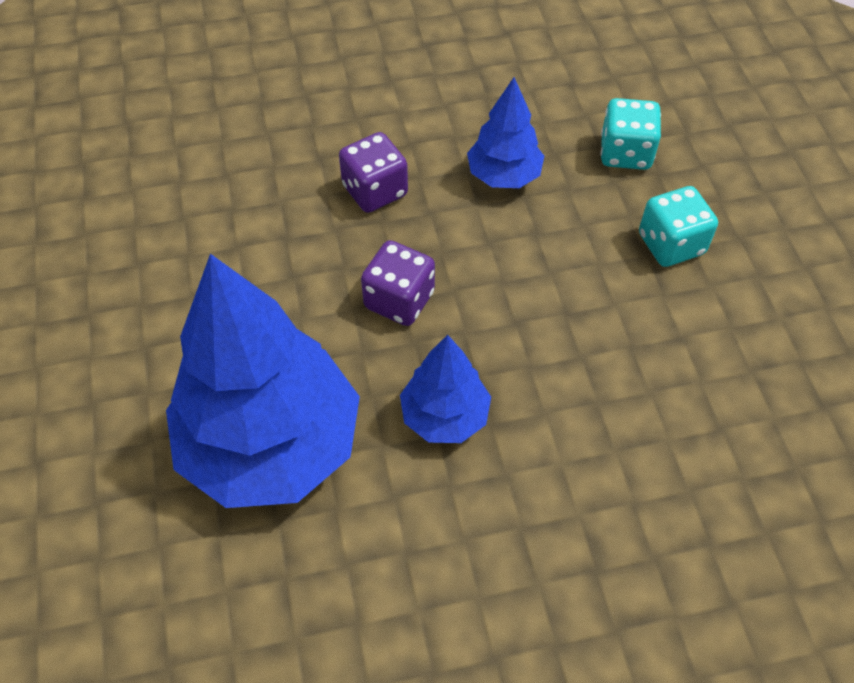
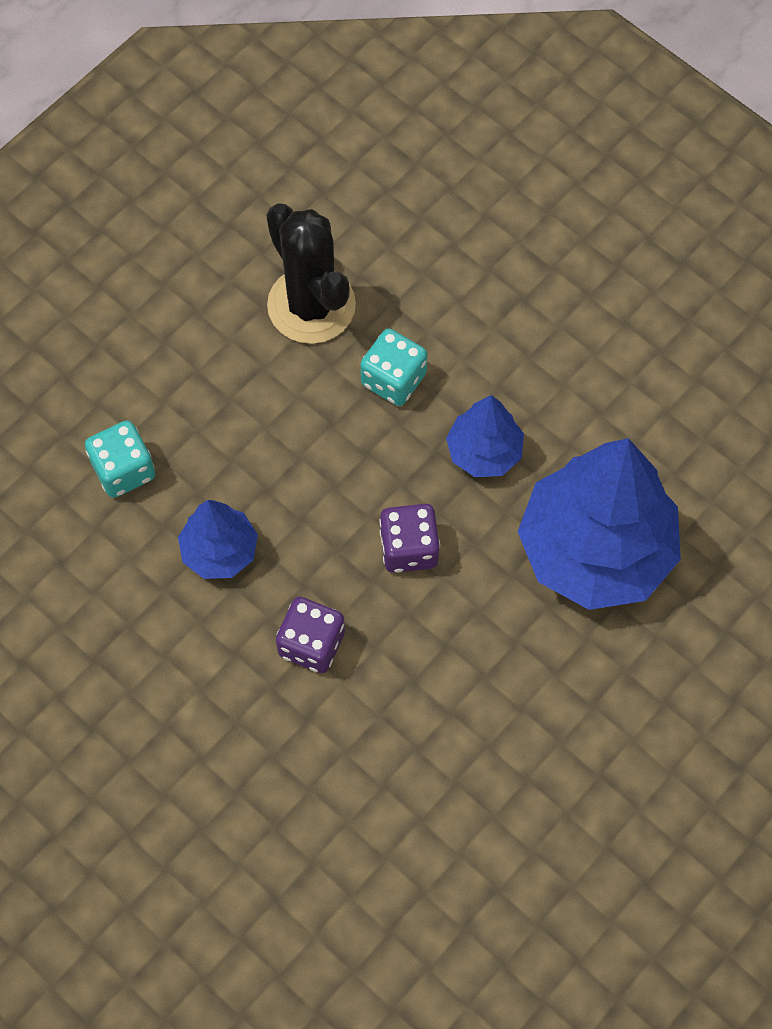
camera: 125 degrees left, 10 degrees up
turquoise dice [639,186,718,267] -> turquoise dice moved to [360,328,428,406]
none -> black cactus [267,203,356,344]

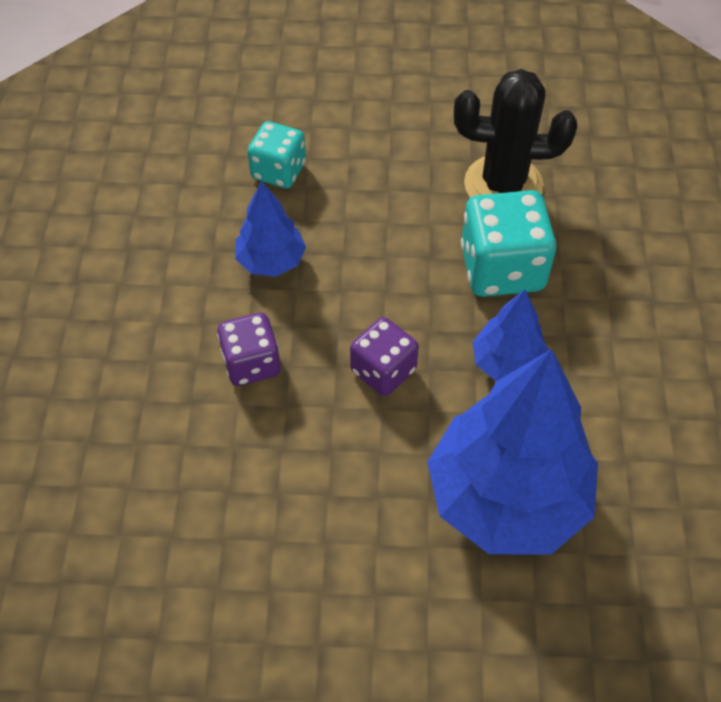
camera: 50 degrees right, 10 degrees down
black cactus [267,203,356,344] -> black cactus turned 75 degrees clockwise [454,69,577,198]
turquoise dice [360,328,428,406] -> turquoise dice [461,190,557,297], size x1.59

